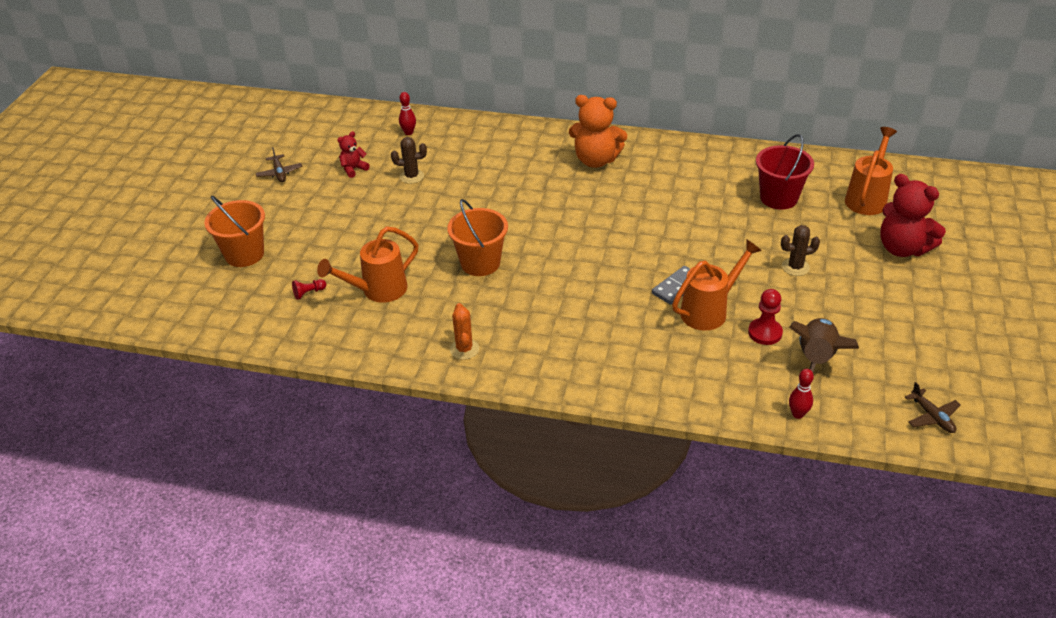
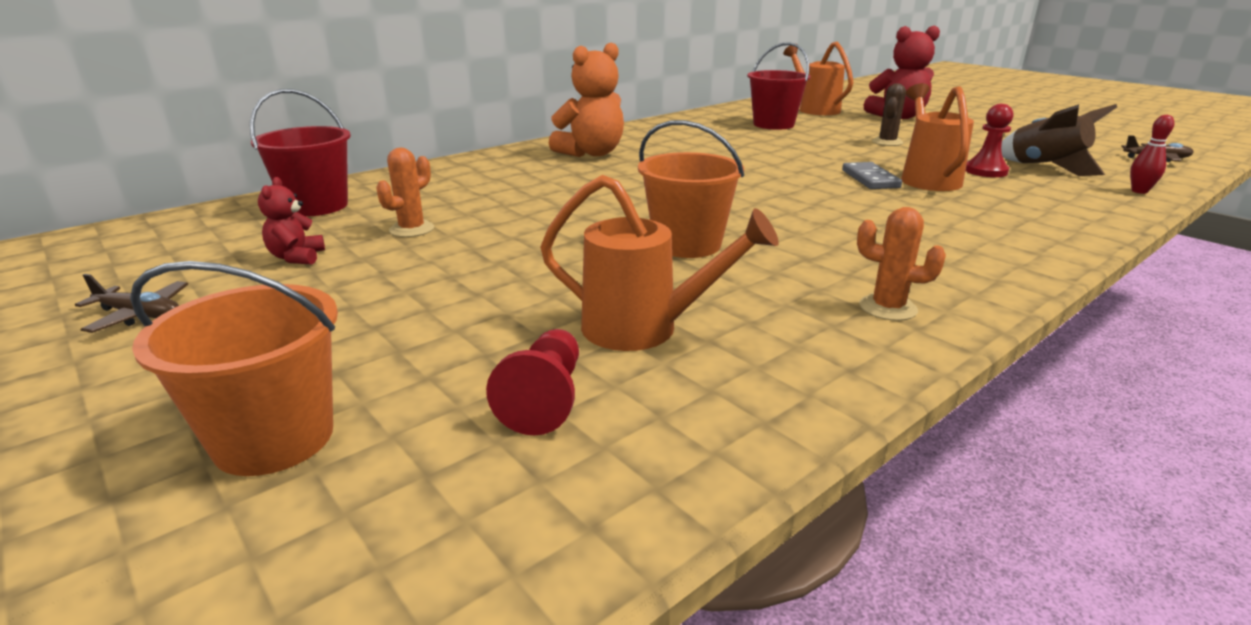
camera: 55 degrees left, 15 degrees down
red pawn [292,279,326,300] -> red pawn [486,329,579,436], size x1.65
orange watering can [317,226,419,303] -> orange watering can turned 75 degrees counterclockwise [540,175,779,351]
brown cactus [391,137,427,184] -> orange cactus [376,148,434,237]
red bowling pin [399,92,416,135] -> red bucket [250,89,351,216]

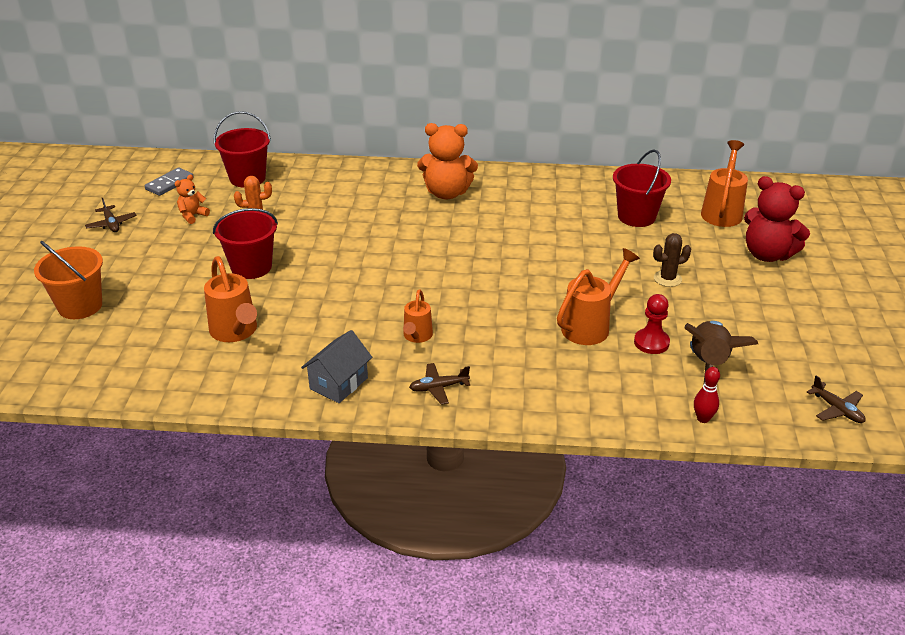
camera: 45 degrees right, 10 degrees up
red teddy bear [258,177,325,265] -> orange teddy bear [175,174,210,224]
red pawn [486,329,579,436] -> none
orange bucket [638,120,744,258] -> none
grey domino [842,162,902,189] -> grey domino moved to [144,167,194,196]
orange cactus [857,207,946,321] -> grey house [301,330,372,403]
none -> red bucket [213,208,278,279]
none -> orange watering can [403,289,433,343]
none -> brown plane [409,363,470,405]

